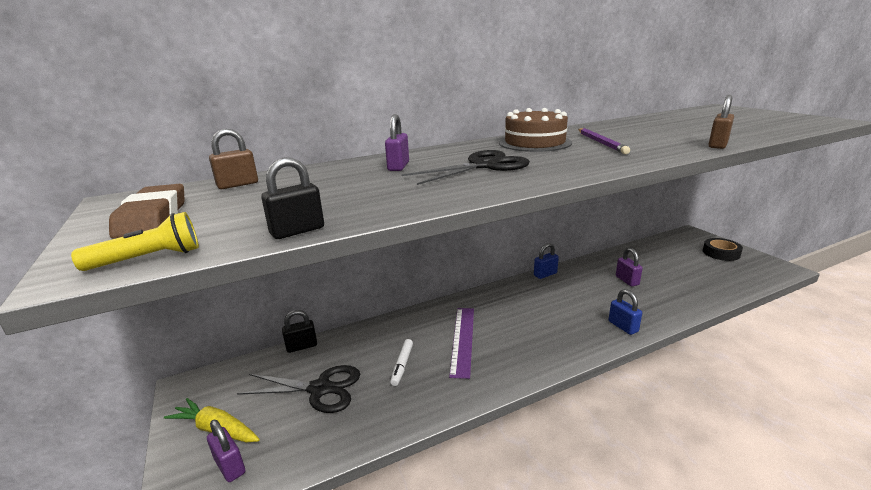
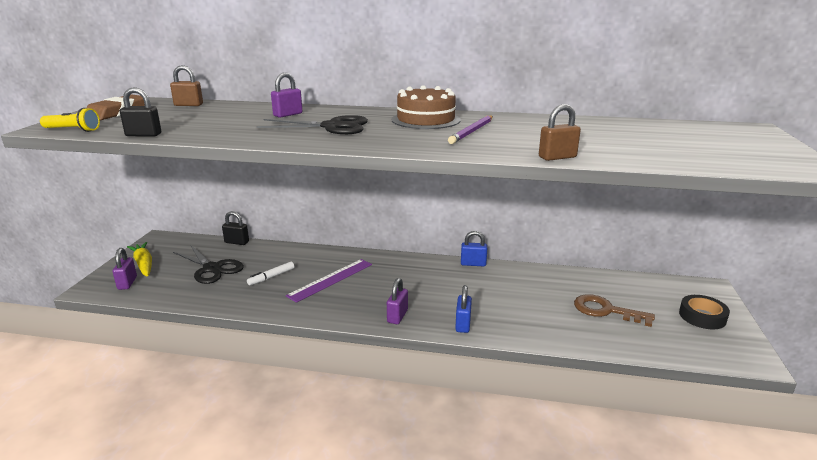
camera: 35 degrees right, 0 degrees up
purple padlock [616,248,643,287] -> purple padlock moved to [387,278,408,324]
none -> brown key [574,294,655,327]

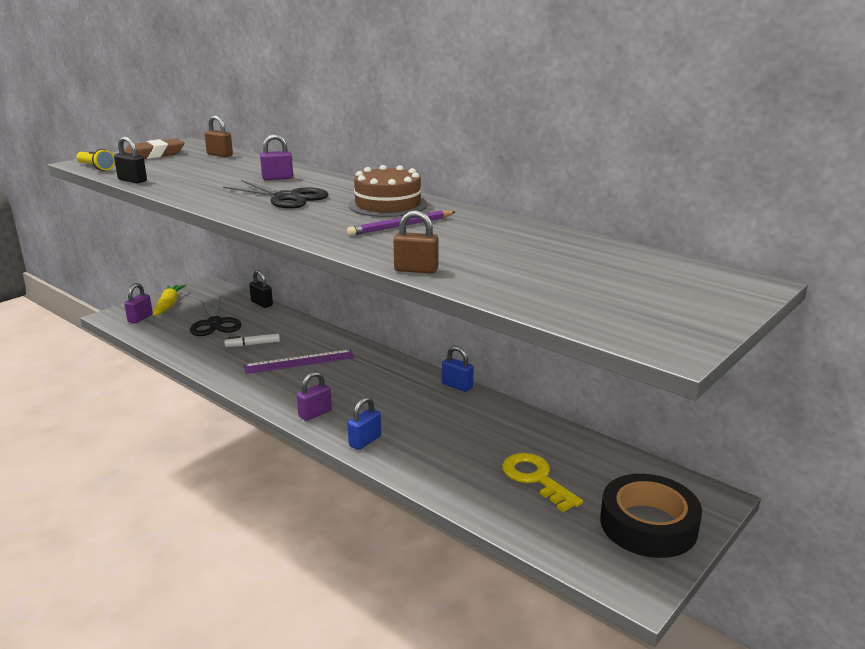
camera: 30 degrees right, 0 degrees up
brown key [574,294,655,327] -> yellow key [502,453,583,512]
black tape [679,295,730,329] -> black tape [600,474,702,558], size x1.61

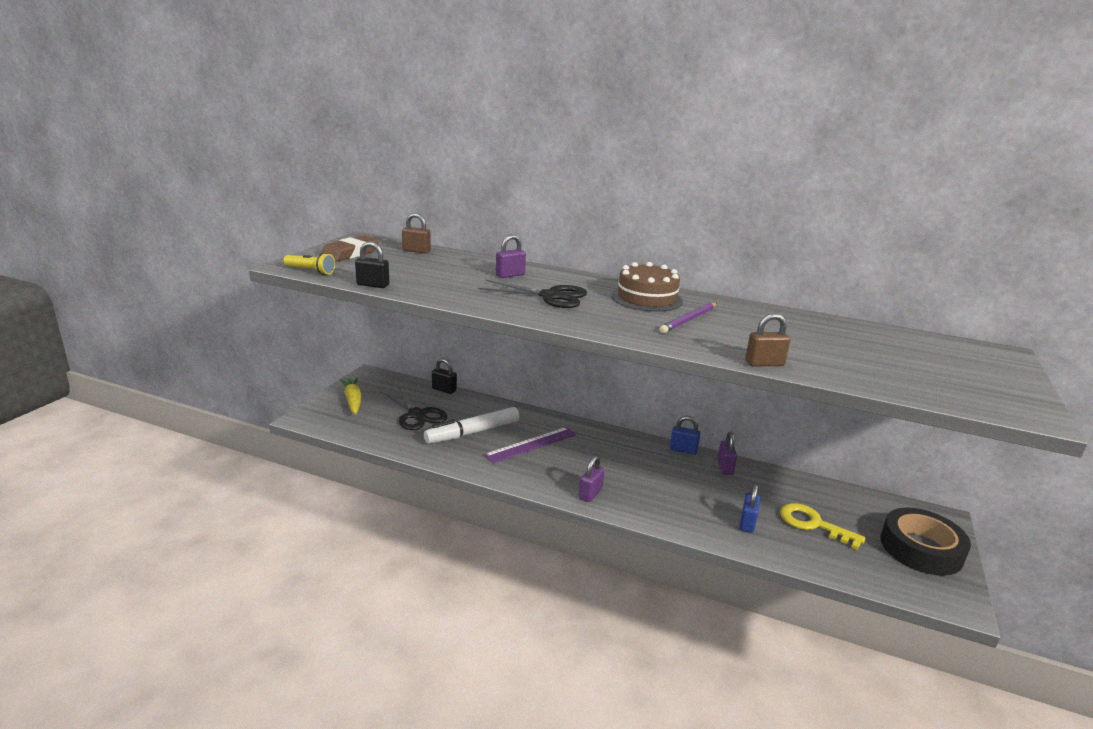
camera: 20 degrees left, 0 degrees up
purple padlock [124,283,153,323] -> purple padlock moved to [717,431,737,475]
white marker [224,334,280,347] -> white marker [424,407,520,444], size x1.95
blue padlock [348,397,381,450] -> blue padlock moved to [739,484,760,533]

